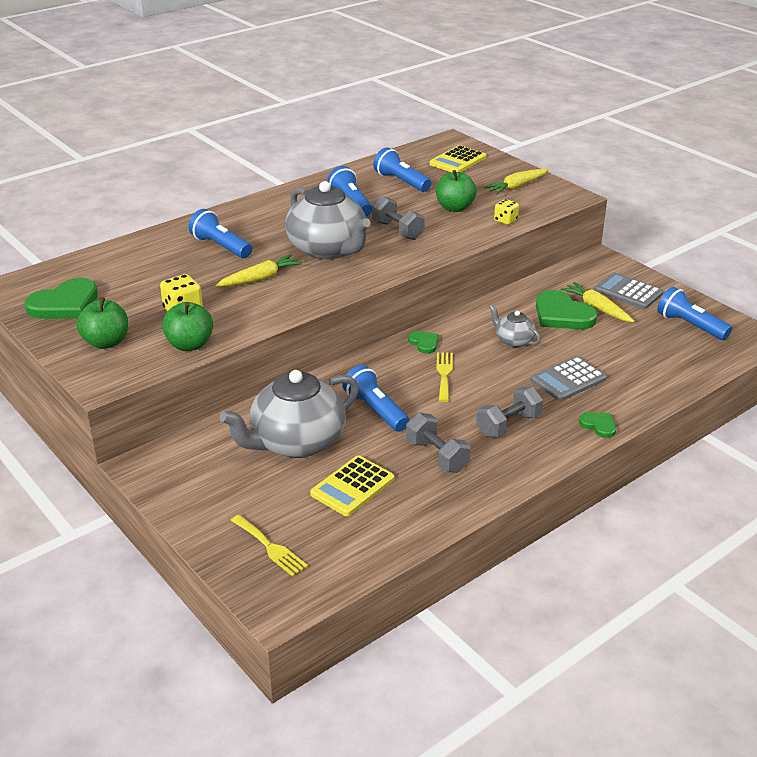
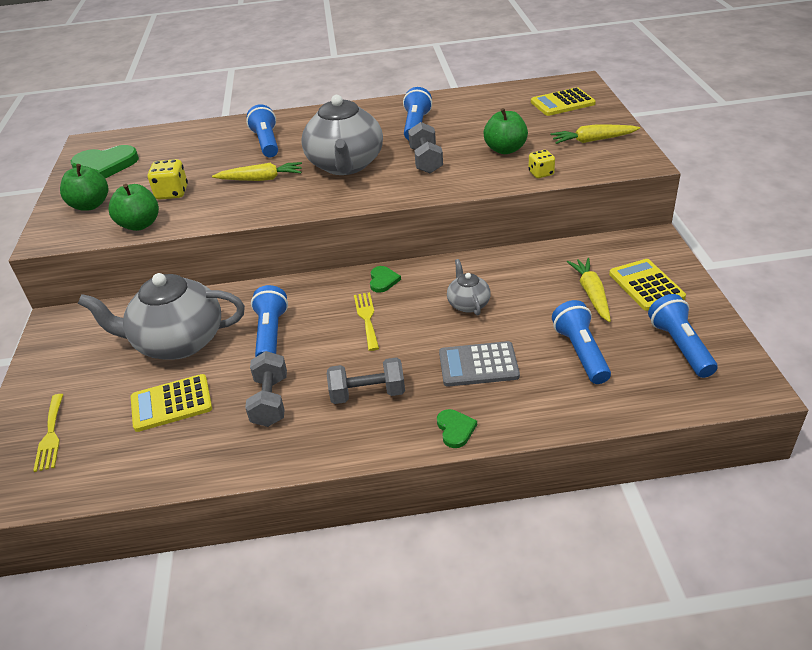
camera: 35 degrees right, 5 degrees up
blue flashlight [373,147,431,192] -> blue flashlight moved to [552,300,611,384]
yellow fork [436,352,453,402] -> yellow fork turned 45 degrees counterclockwise [354,292,379,351]
green heart [536,290,598,329] -> none
grey calculator [594,272,663,309] -> yellow calculator [609,259,686,311]

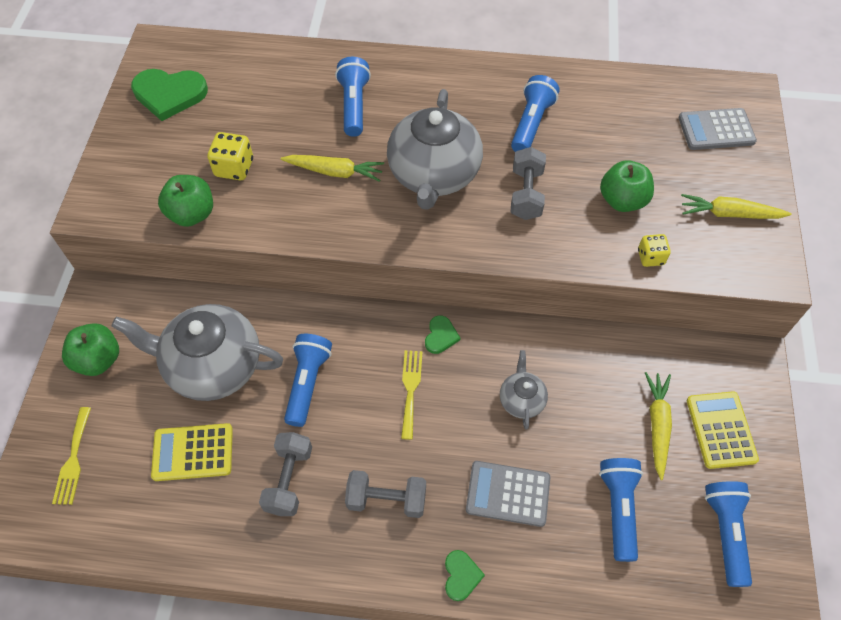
camera: 10 degrees right, 20 degrees up
green apple [60,164,108,210] -> green apple moved to [62,323,119,376]
yellow calculator [531,87,596,116] -> grey calculator [678,108,757,150]

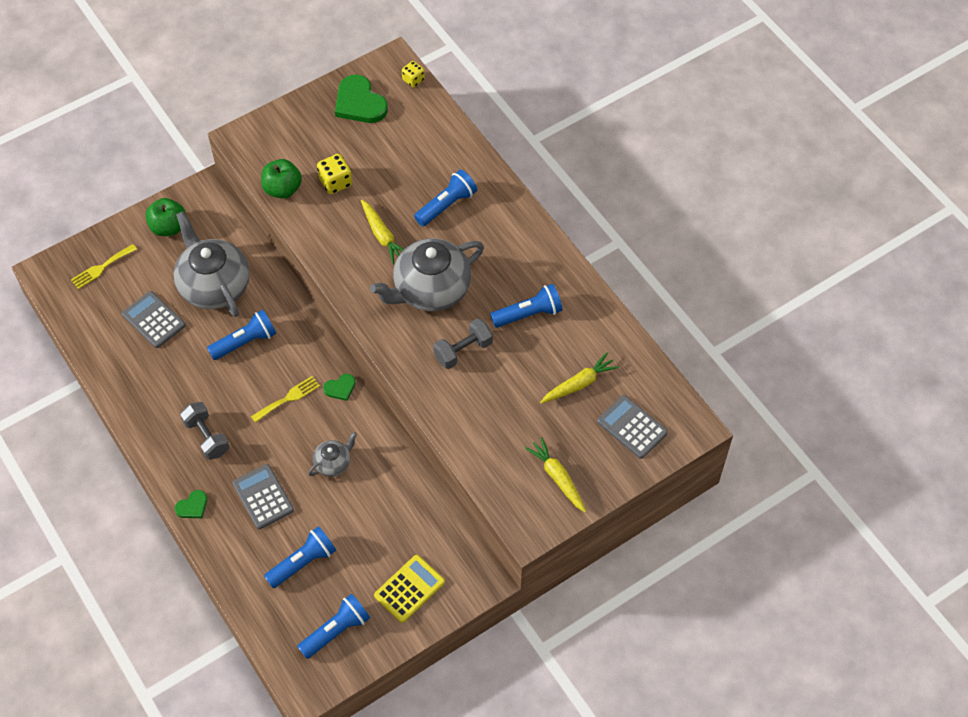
camera: 50 degrees right, 0 degrees up
yellow calculator [151,423,233,481] -> grey calculator [122,291,185,348]
grey dumbbell [259,432,312,516] -> none
green apple [600,160,654,212] -> none
yellow dice [638,234,671,267] -> yellow dice moved to [402,61,425,87]
yellow carrot [645,372,672,480] -> yellow carrot moved to [540,353,619,404]

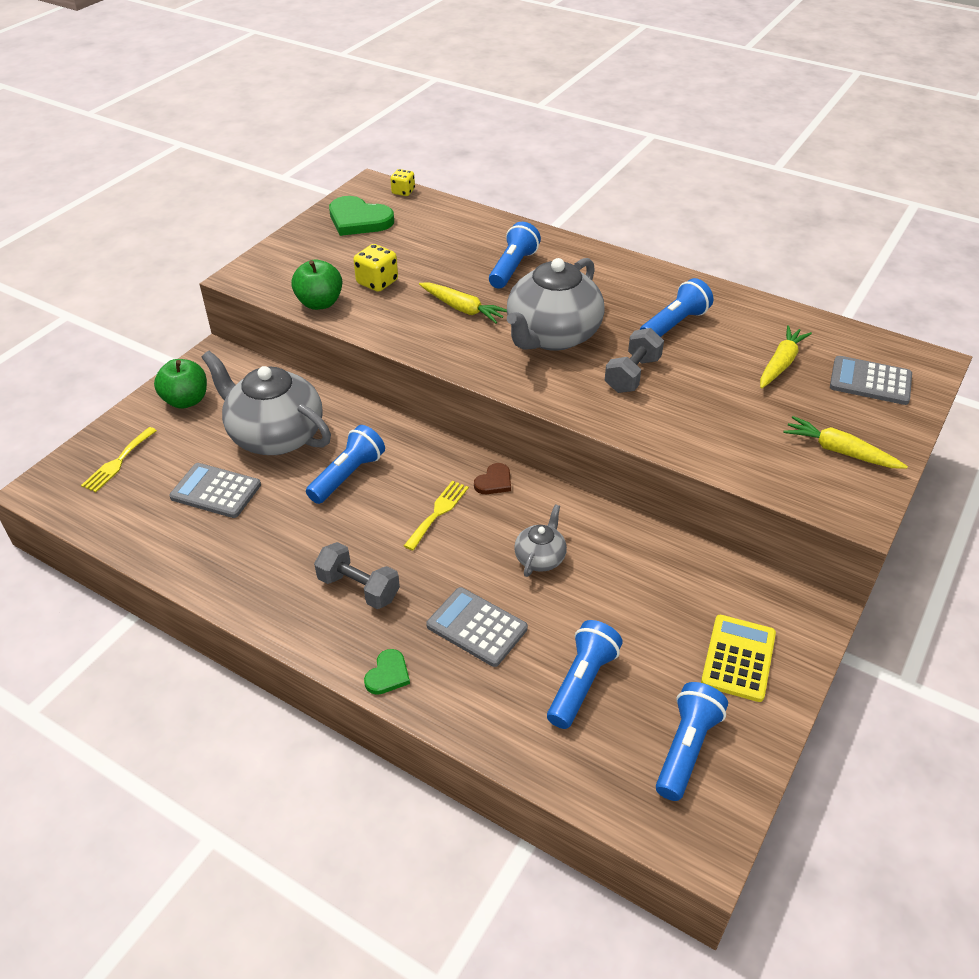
camera: 25 degrees left, 15 degrees down
green heart [323,374,356,401] -> brown heart [474,463,511,494]

